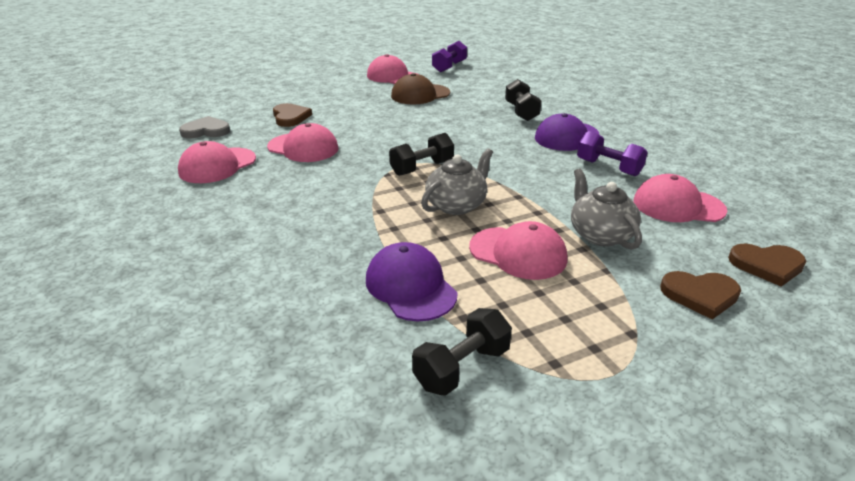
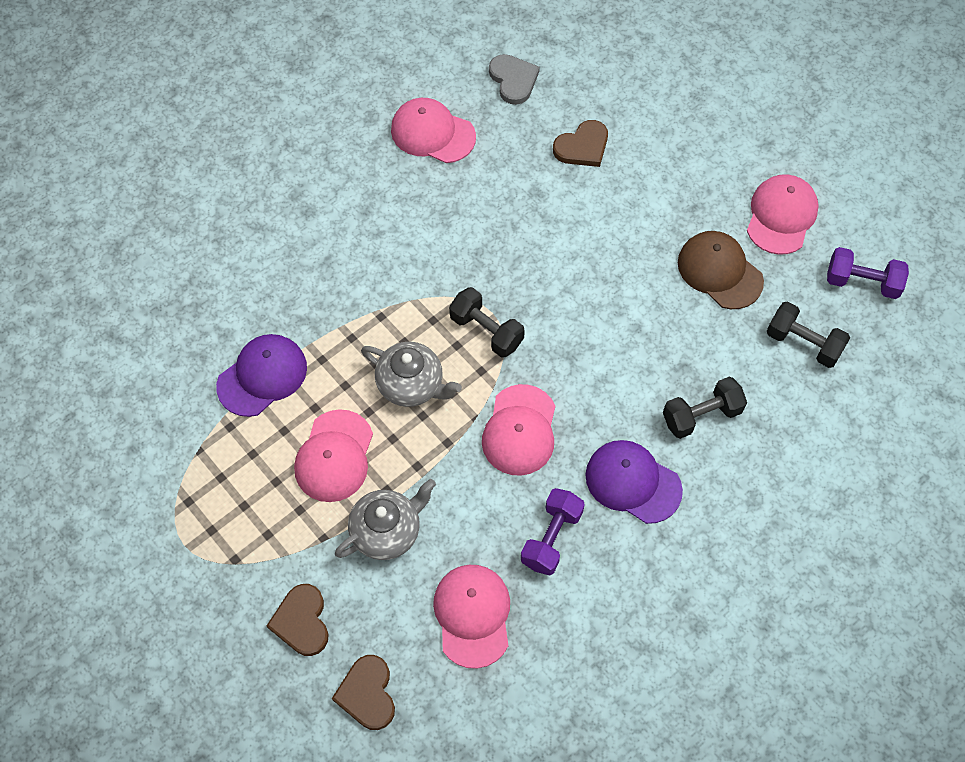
camera: 75 degrees right, 30 degrees up
pink cap [267,123,339,162] -> pink cap moved to [482,384,555,476]
black dumbbell [412,308,512,396] -> black dumbbell moved to [767,301,850,368]

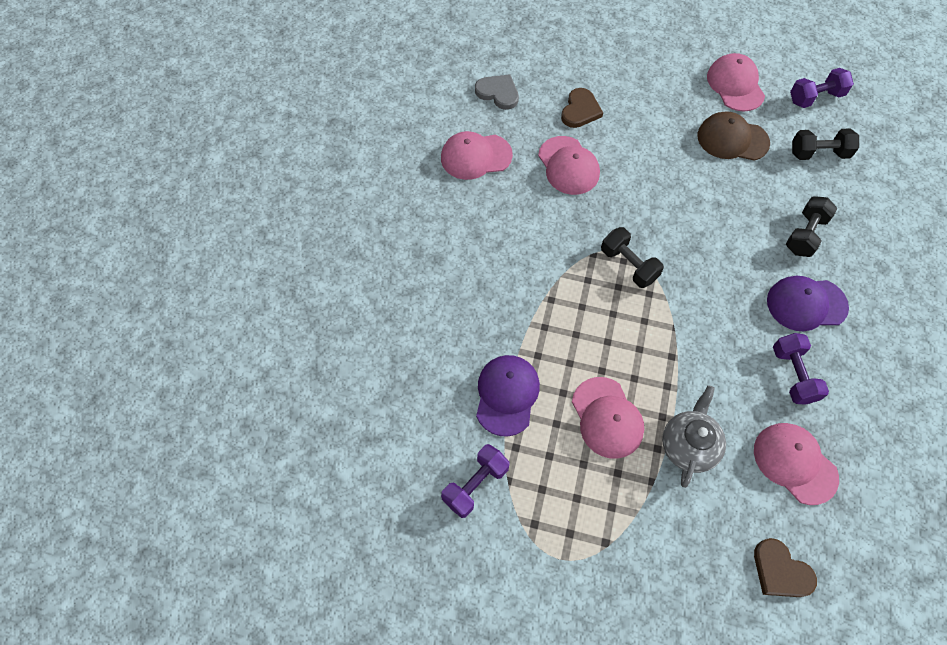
camera: 35 degrees left, 0 degrees up
brown heart [267,584,329,656] -> none
grey teapot [361,342,462,407] -> none
black dumbbell [449,287,525,358] -> black dumbbell turned 45 degrees clockwise [601,227,664,288]
pink cap [482,384,555,476] -> pink cap moved to [538,136,600,195]
none -> purple dumbbell [441,444,510,518]

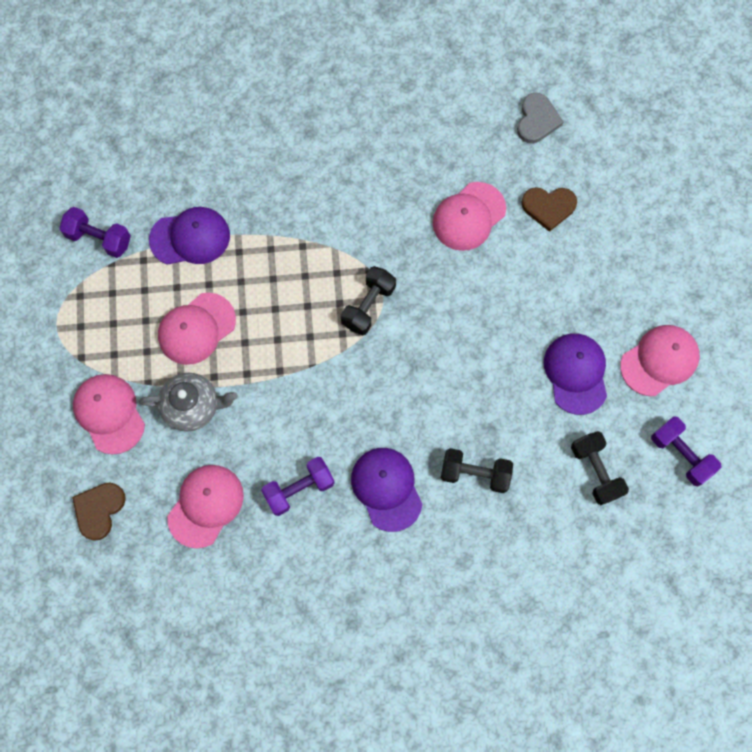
camera: 70 degrees right, 10 degrees up
pink cap [441,131,513,180] -> pink cap moved to [73,374,145,455]
brown cap [698,111,770,161] -> purple cap [544,333,607,415]

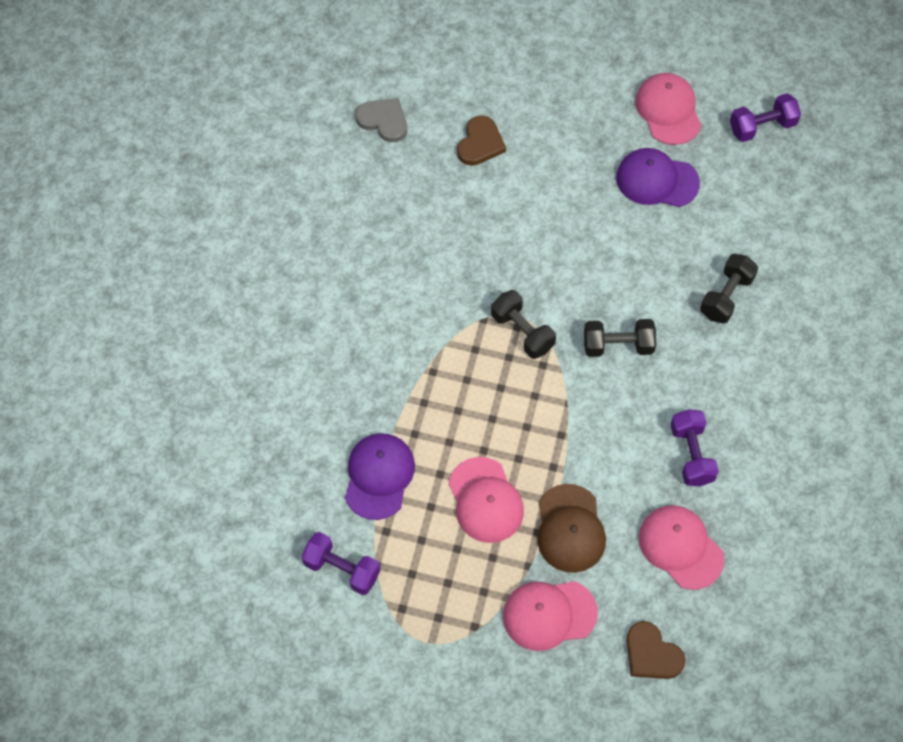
camera: 70 degrees left, 10 degrees down
purple dumbbell [59,207,131,258] -> purple dumbbell turned 75 degrees clockwise [301,532,380,595]
grey teapot [139,373,238,432] -> brown cap [537,484,606,573]
purple cap [351,448,423,532] -> none
pink cap [433,182,506,251] -> none
black dumbbell [571,431,629,505] -> black dumbbell moved to [584,319,656,357]

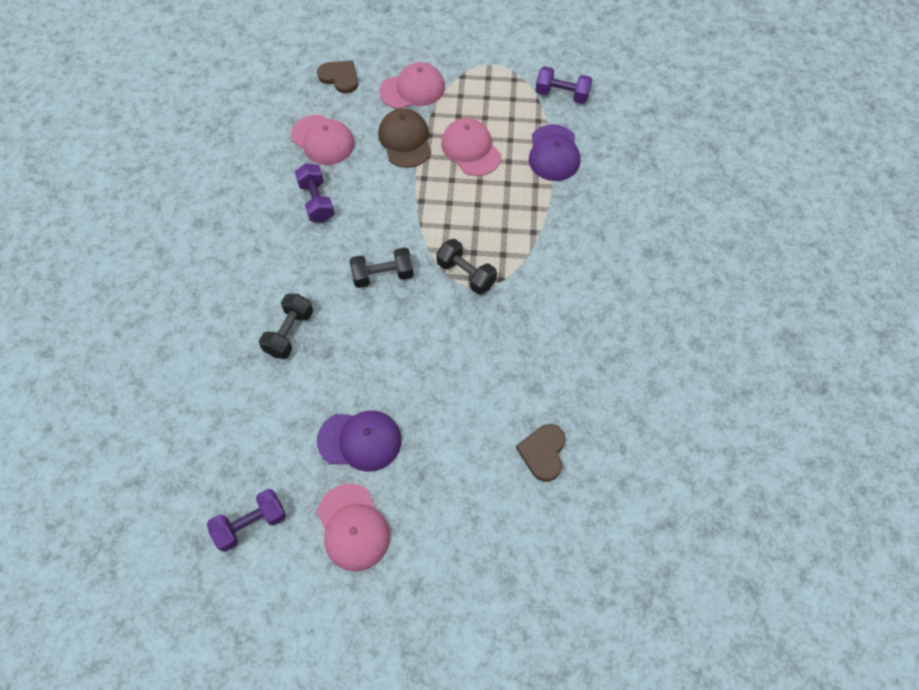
camera: 170 degrees right, 0 degrees up
grey heart [356,98,407,142] -> none

